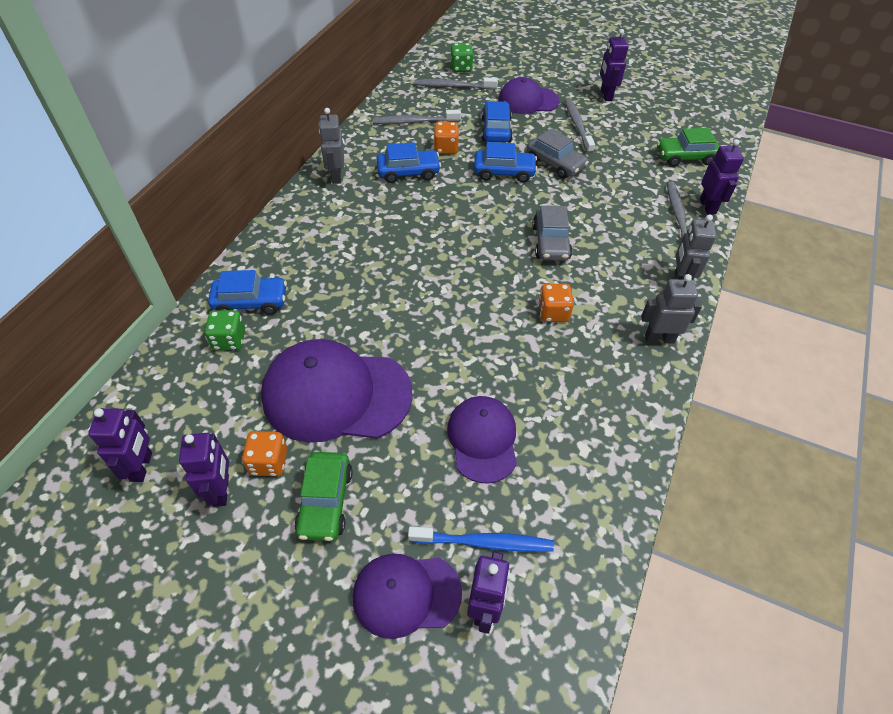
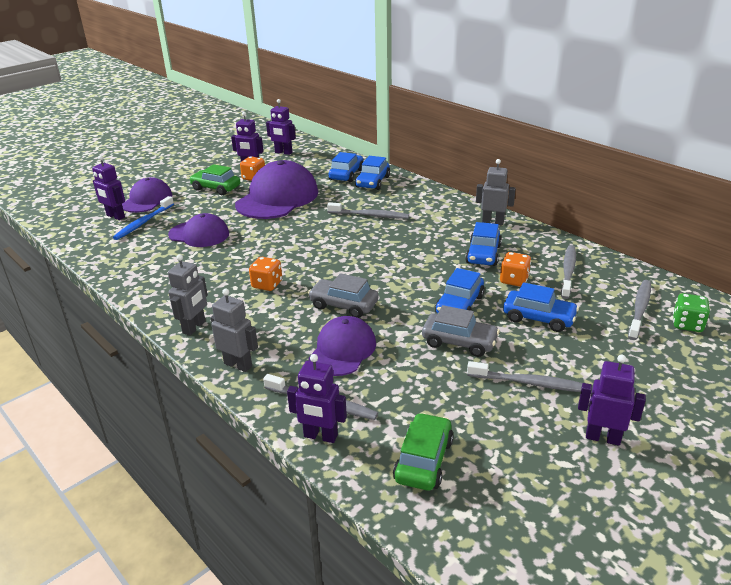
camera: 115 degrees right, 20 degrees down
green dice [205,310,245,350] -> blue car [328,152,363,182]
purple cap [498,77,560,114] -> purple cap moved to [309,316,376,376]
grey car [527,128,589,179] -> grey car turned 135 degrees counterclockwise [422,305,500,357]
none -> grey toothbrush [327,202,409,219]

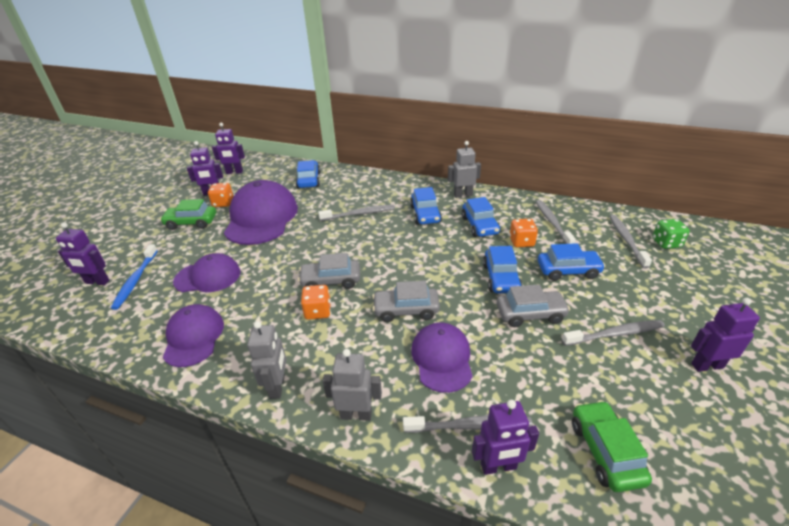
camera: 25 degrees left, 5 degrees up
purple cap [122,177,172,213] -> purple cap moved to [163,304,224,367]
blue car [355,156,390,190] -> blue car moved to [410,187,442,225]
none -> grey car [298,253,360,289]

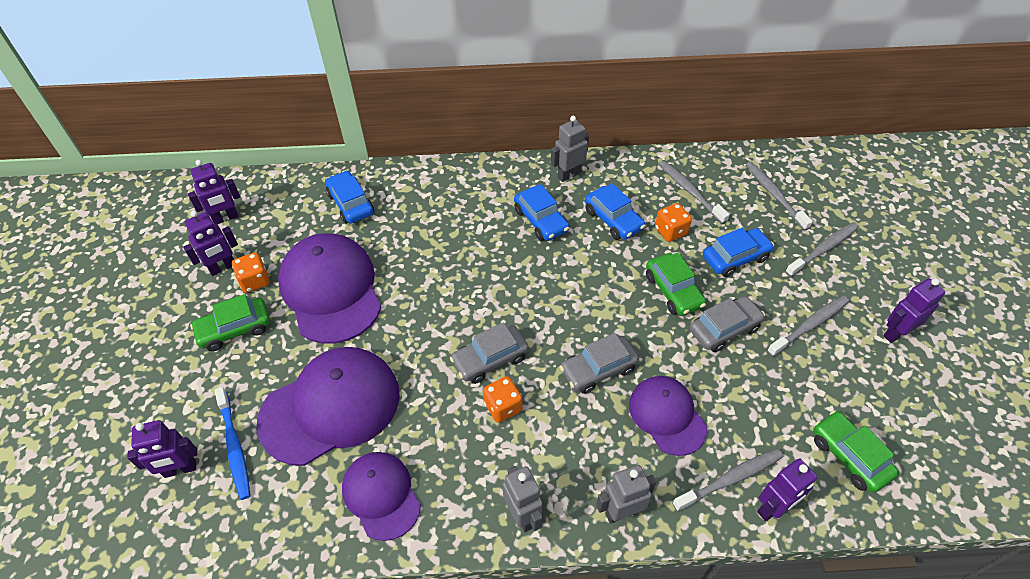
camera: 25 degrees left, 15 degrees up
purple cap [173,253,240,292] -> purple cap [257,347,400,466], size x1.66
grey toothbrush [318,205,395,221] -> grey toothbrush moved to [785,222,859,277]
blue car [483,246,522,293] -> green car [646,253,706,316]
green dice [652,219,690,249] -> none

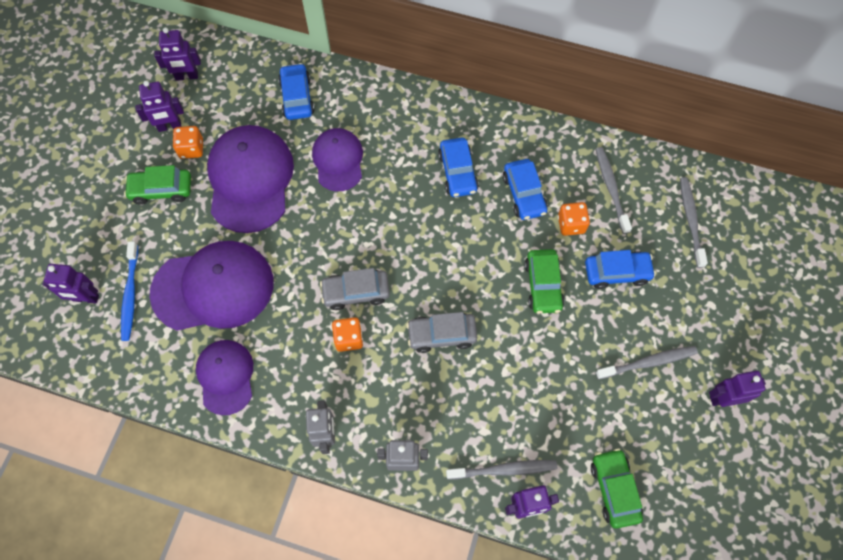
camera: 20 degrees right, 15 degrees up
grey robot [551,116,589,182] -> none
purple cap [629,376,707,456] -> purple cap moved to [312,128,363,191]
grey car [690,296,765,352] -> none
grey toothbrush [785,222,859,277] -> none

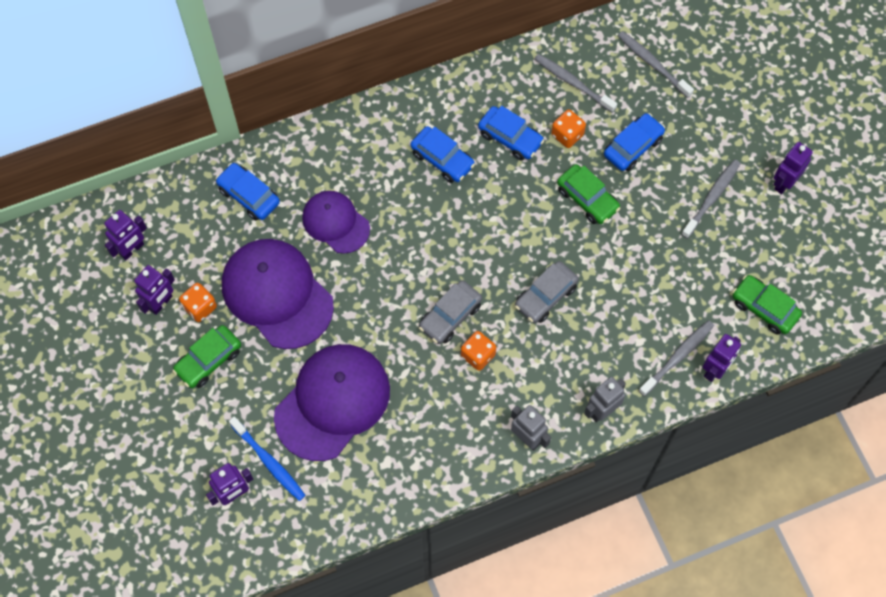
camera: 40 degrees left, 0 degrees up
purple cap [196,340,253,415] -> none

